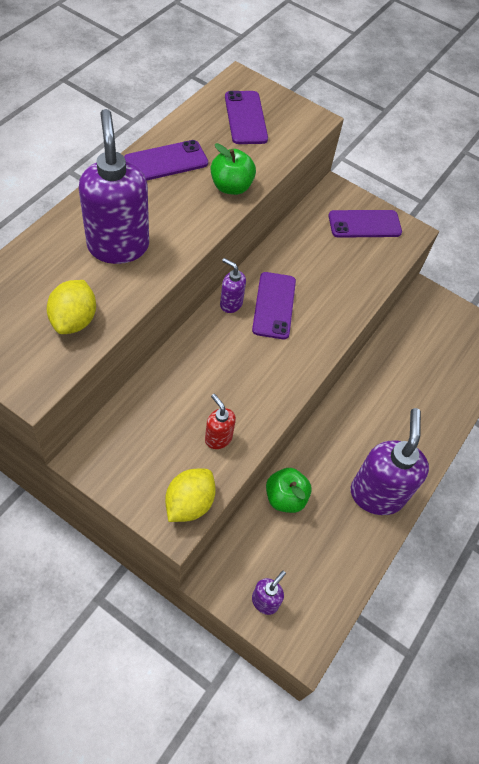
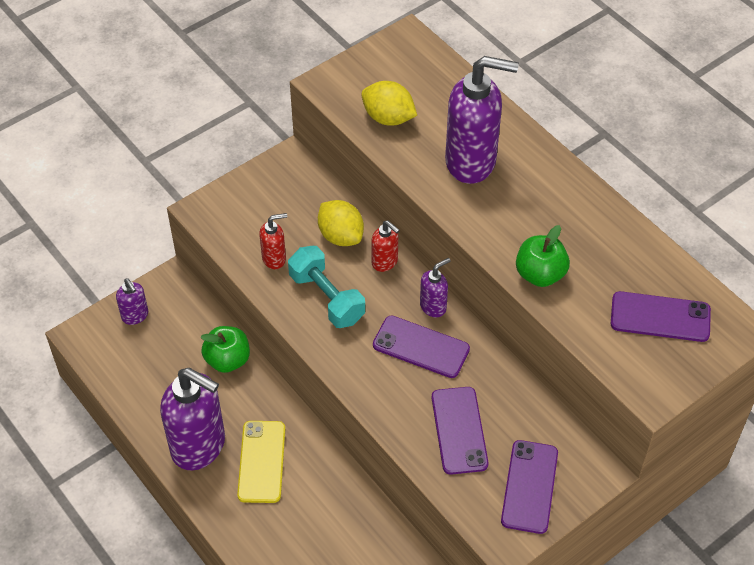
camera: 115 degrees right, 5 degrees down
purple phone [124,140,208,181] -> purple phone moved to [432,387,488,475]
yellow lemon [165,469,216,522] -> yellow lemon moved to [318,200,364,246]
none -> yellow phone [237,421,285,503]
none -> turquoise dumbbell [288,246,365,328]
none -> red soap dispenser [371,220,400,272]

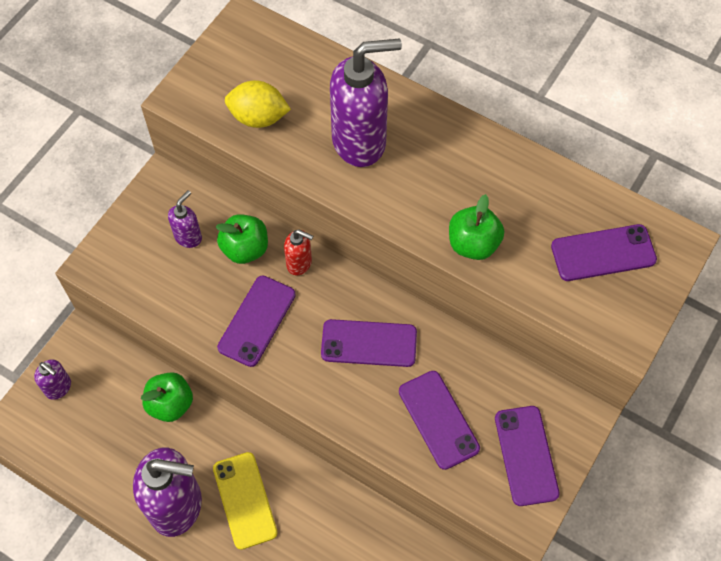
camera: 20 degrees left, 10 degrees up
red soap dispenser [259,213,287,269] -> none
turquoise dumbbell [288,246,365,328] -> purple phone [217,276,296,367]
yellow lemon [318,200,364,246] -> green apple [216,214,268,264]
purple soap dispenser [420,258,450,317] -> purple soap dispenser moved to [168,190,202,248]

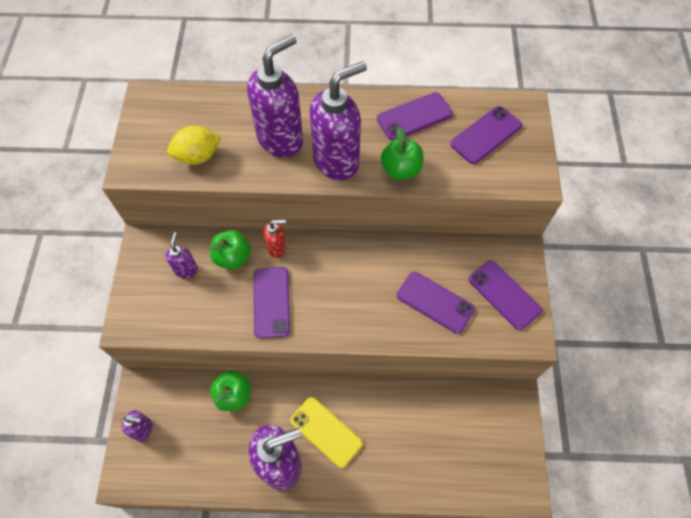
camera: 30 degrees left, 0 degrees up
purple phone [321,319,417,367] -> purple phone moved to [377,92,453,141]
none -> purple soap dispenser [310,61,367,181]

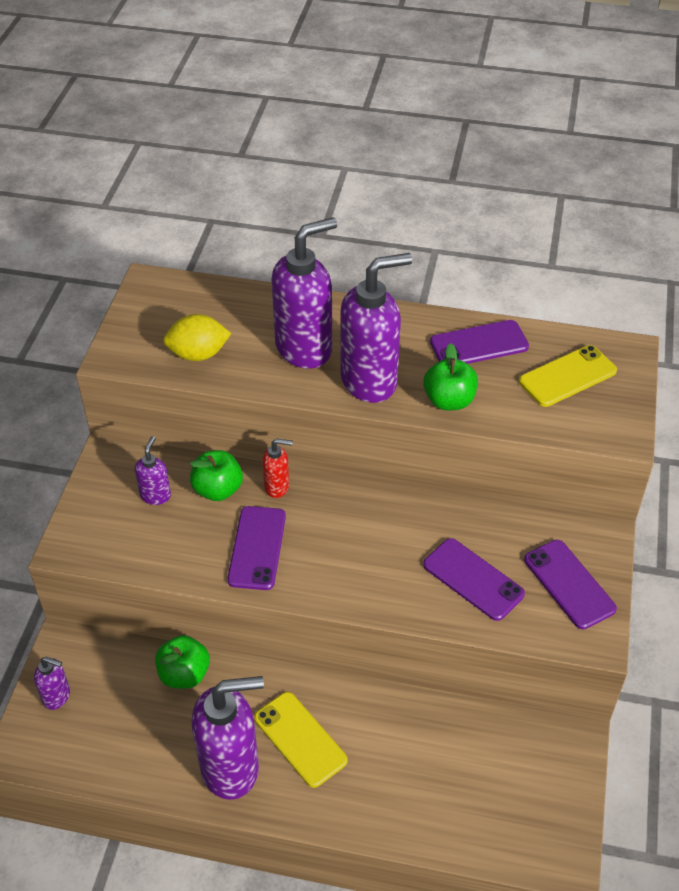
camera: 10 degrees right, 15 degrees down
purple phone [450,106,522,164] -> yellow phone [519,345,617,407]

